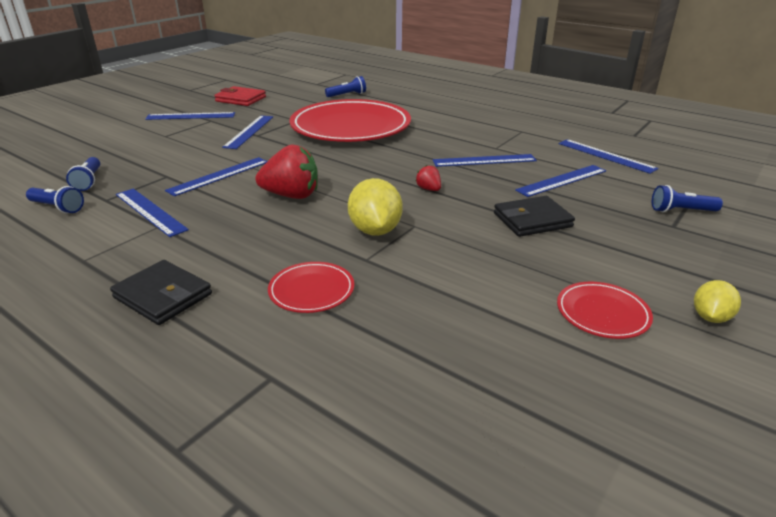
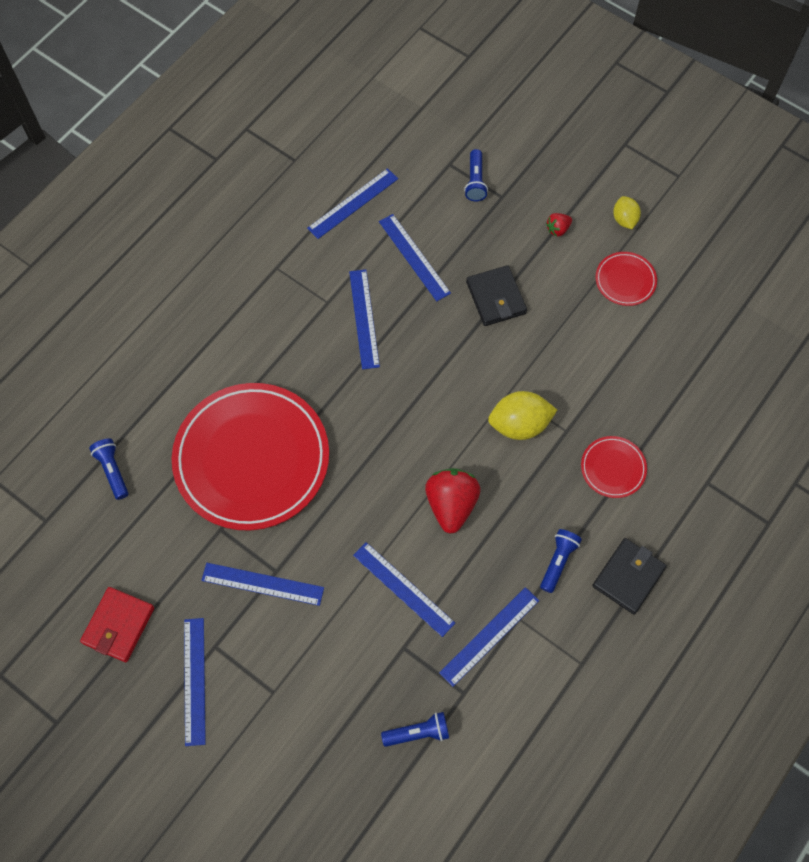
camera: 90 degrees left, 35 degrees up
blue flashlight [26,186,84,213] -> blue flashlight moved to [540,529,582,593]
red strawberry [416,165,441,191] -> red strawberry moved to [546,213,572,236]
yellow lemon [694,280,741,323] -> yellow lemon turned 45 degrees clockwise [613,196,641,229]

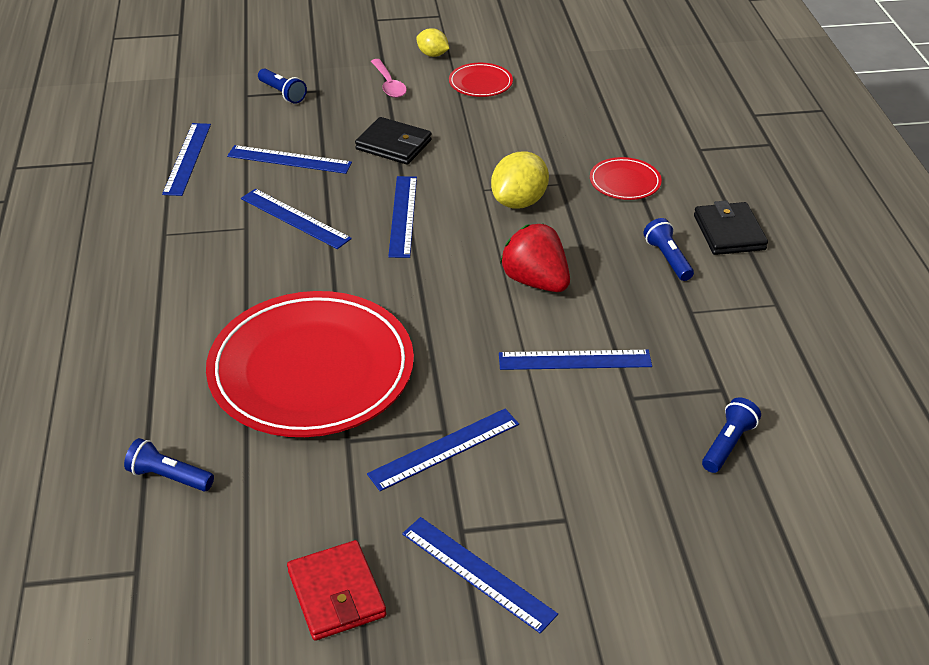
camera: 45 degrees left, 25 degrees down
blue ruler [439,587,539,687] -> blue ruler moved to [388,176,417,258]
red strawberry [546,213,572,236] -> pink spoon [371,59,407,98]

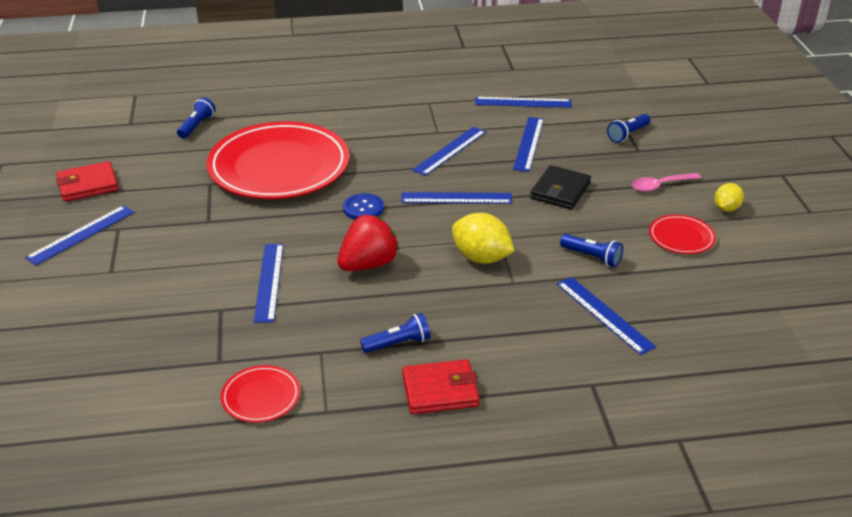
camera: 90 degrees right, 5 degrees down
blue ruler [367,409,519,491] -> blue ruler moved to [557,277,656,355]
red plate [590,157,662,200] -> red plate moved to [221,365,300,423]
black wallet [694,200,768,255] -> red wallet [402,359,480,414]
blue flashlight [702,397,761,473] -> blue flashlight moved to [560,234,623,267]
none -> blue button [343,193,384,220]

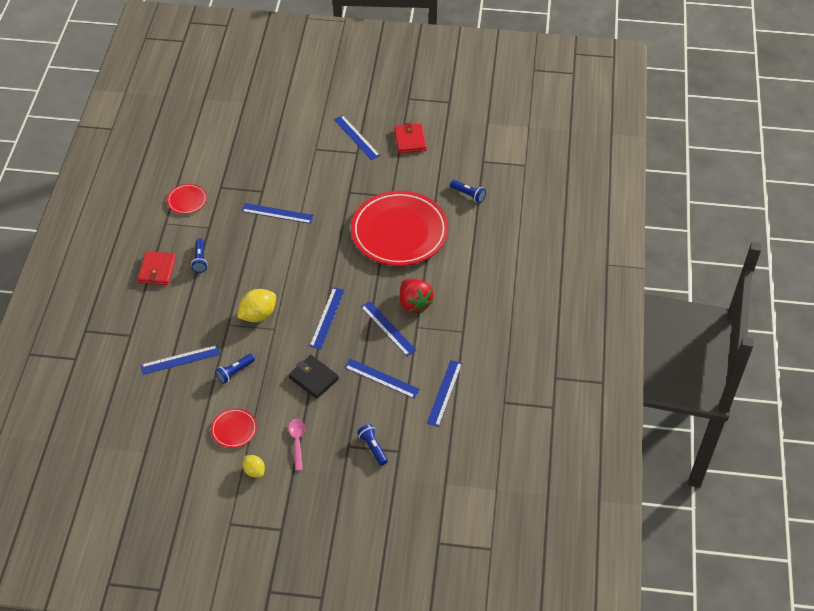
camera: 105 degrees right, 15 degrees up
red strawberry [337,215,399,271] -> red strawberry moved to [400,279,433,313]
blue button [343,193,384,220] -> none

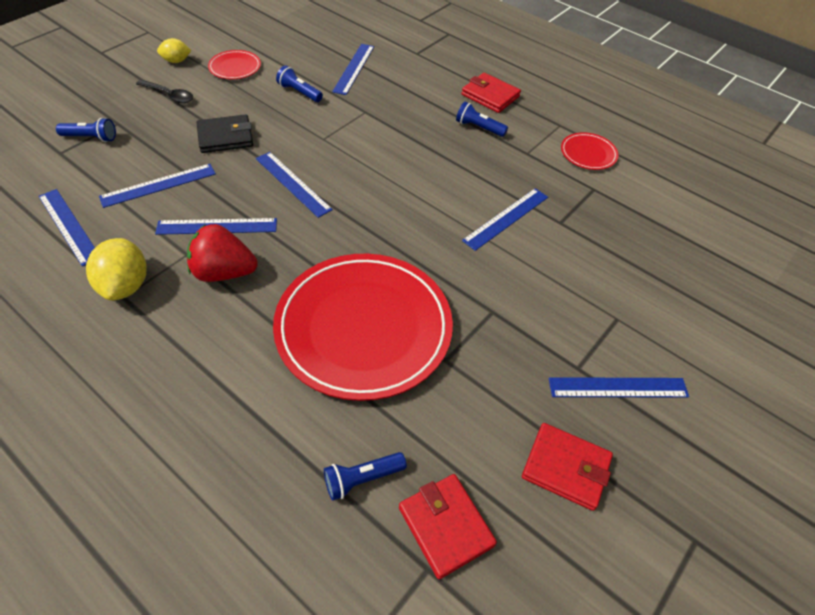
camera: 120 degrees right, 0 degrees up
blue flashlight [215,354,255,384] -> blue flashlight turned 45 degrees counterclockwise [276,66,323,102]
yellow lemon [237,289,276,322] -> yellow lemon moved to [86,238,146,301]
pink spoon [288,419,305,471] -> black spoon [136,80,193,103]
none -> red wallet [399,474,497,579]

